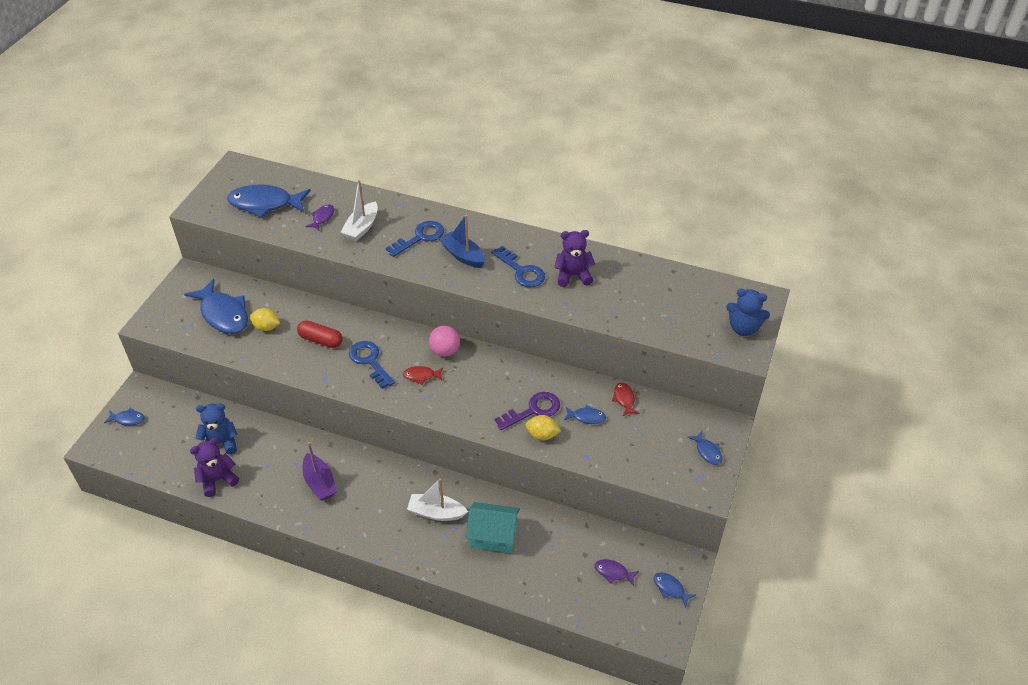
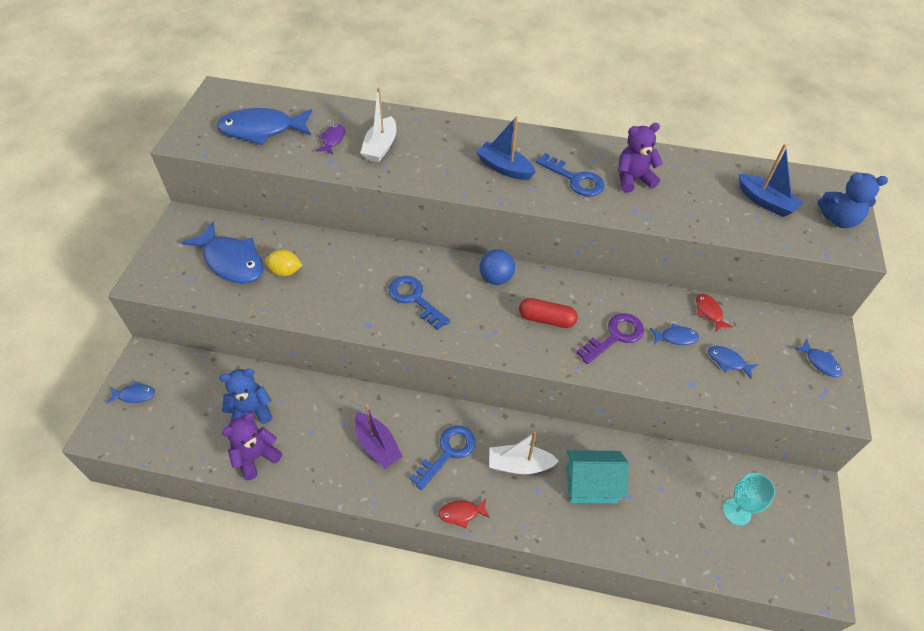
camera: 10 degrees left, 5 degrees up
red capsule [297,320,343,348] -> red capsule moved to [519,298,578,328]
blue key [386,221,444,257] -> blue key moved to [410,426,476,490]
red fish [403,366,443,385] -> red fish moved to [439,499,490,528]
pink ball [429,325,460,357] -> blue ball [480,249,515,285]
yellow lemon [526,415,561,440] -> none
purple fish [595,559,639,586] -> turquoise goblet [723,473,775,526]
blue fish [654,572,696,608] -> blue fish moved to [708,346,758,379]
none -> blue boat [739,144,803,217]

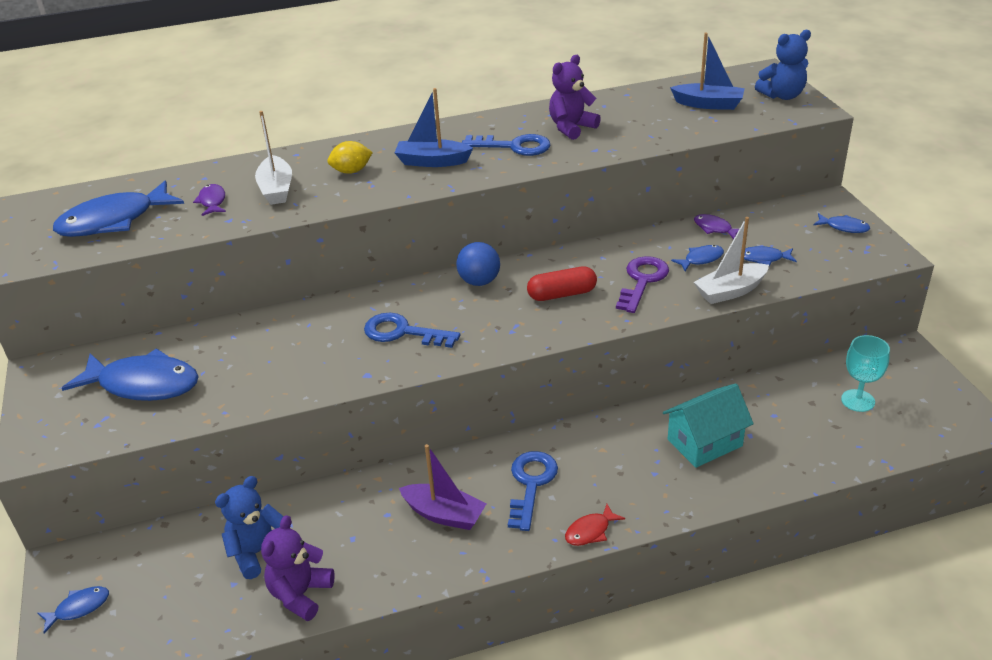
camera: 25 degrees left, 15 degrees down
yellow lemon [265,250,303,276] -> yellow lemon moved to [327,141,373,174]
white boat [489,432,559,474] -> white boat moved to [694,217,769,304]
red fish [696,294,733,332] -> purple fish [694,214,739,239]

